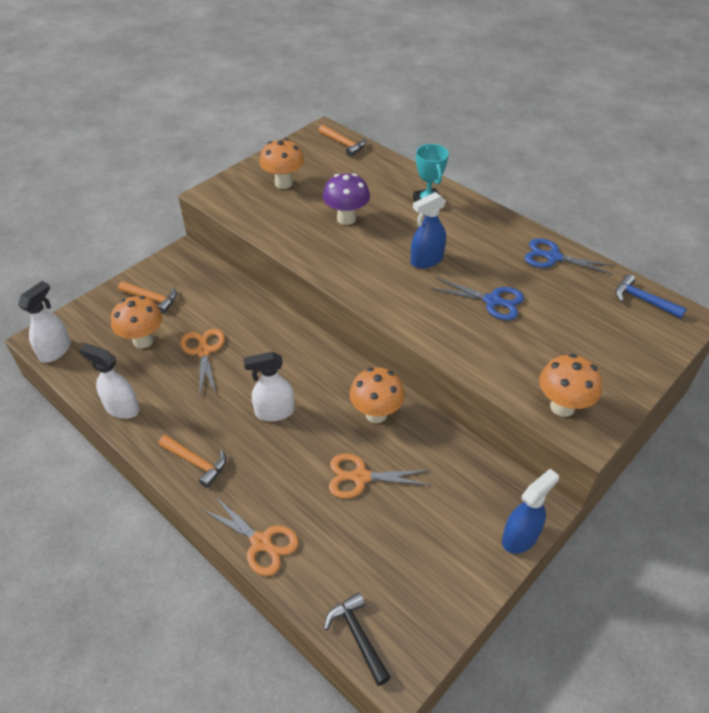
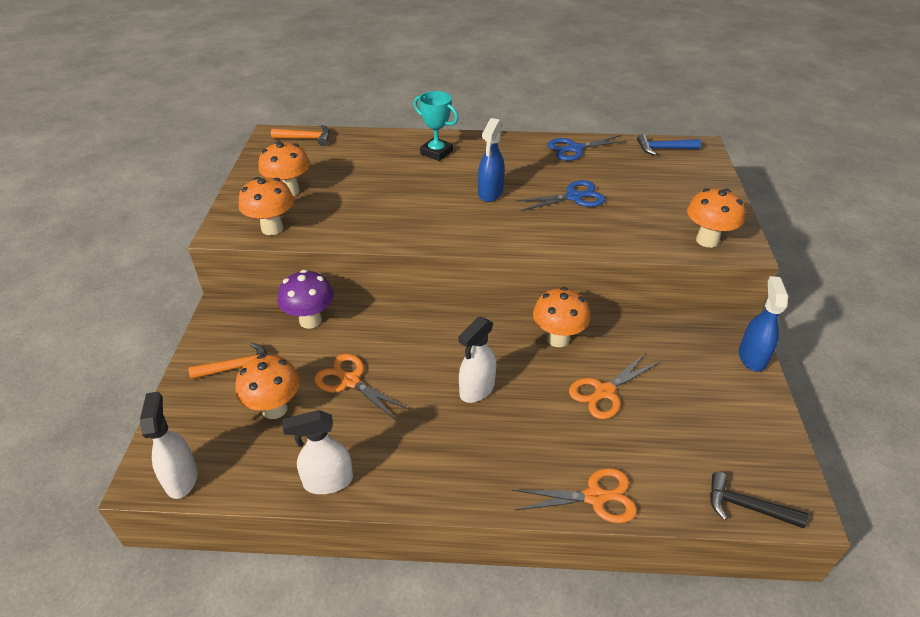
camera: 40 degrees left, 5 degrees down
orange hammer [159,435,226,488] -> none
purple mushroom [323,173,370,225] -> purple mushroom moved to [278,270,334,329]
none -> orange mushroom [239,177,294,235]

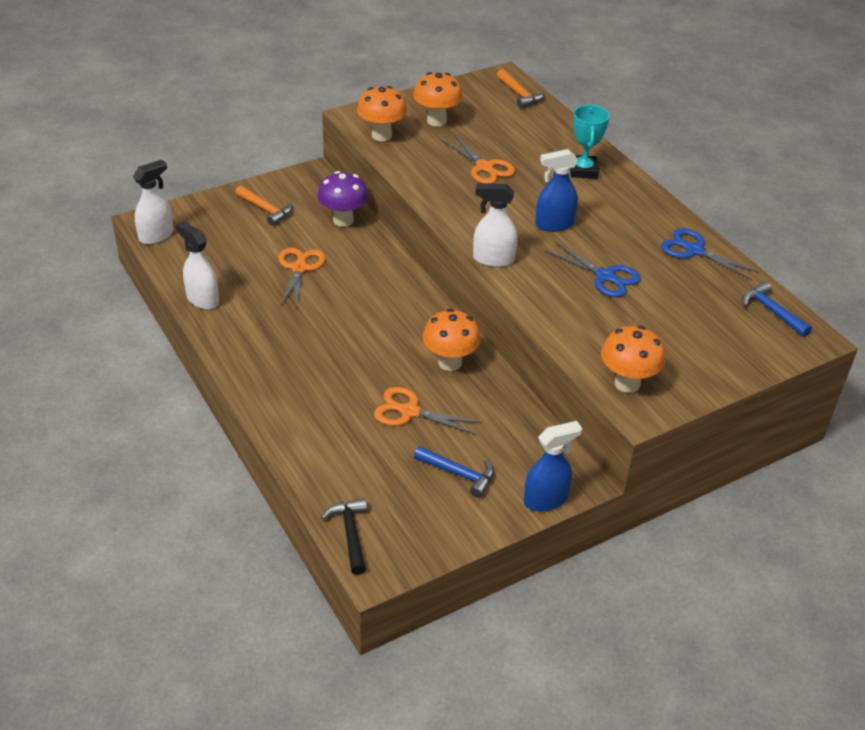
camera: 55 degrees right, 0 degrees up
orange mushroom [235,354,300,419] -> none
white spray bottle [458,316,497,403] -> white spray bottle moved to [473,184,518,267]
orange scissors [512,468,637,523] -> orange scissors moved to [442,134,515,184]
none -> blue hammer [414,446,494,498]

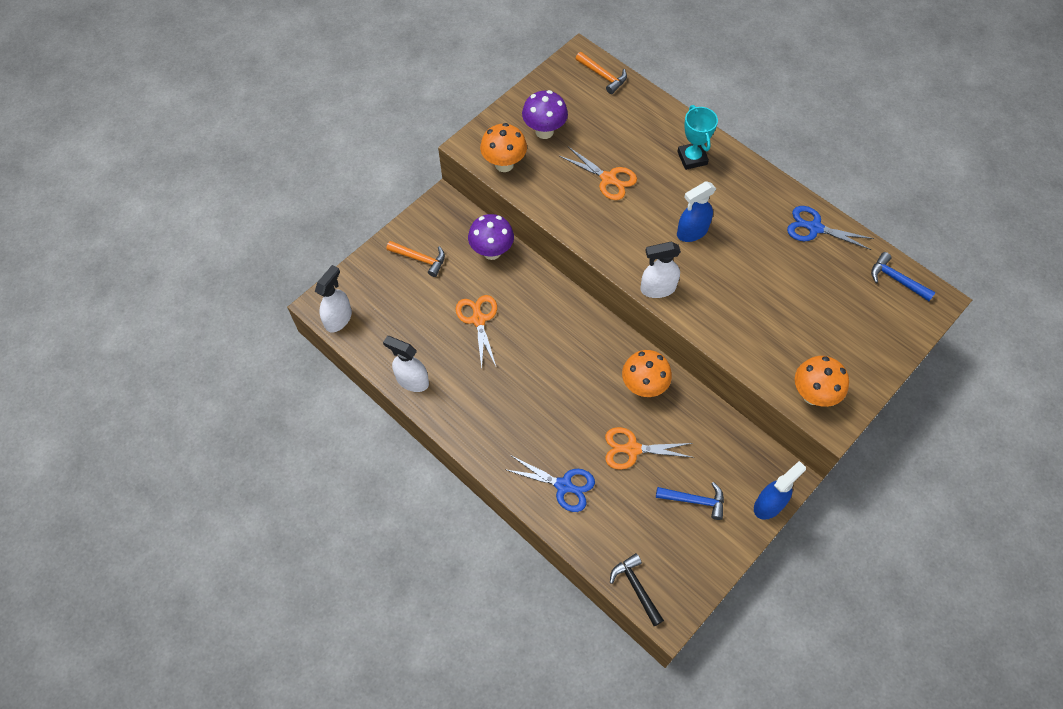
camera: 15 degrees left, 20 degrees up
orange mushroom [413,72,462,127] -> purple mushroom [522,90,568,139]
blue scissors [545,242,641,297] -> blue scissors moved to [504,455,595,512]

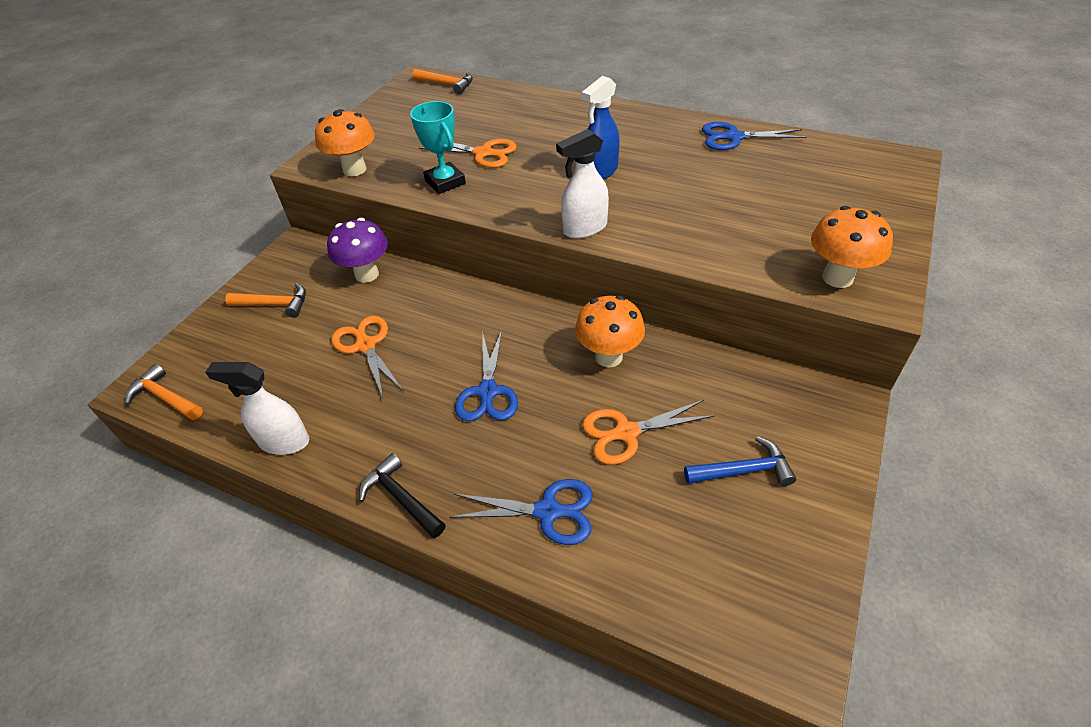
camera: 15 degrees left, 15 degrees down
white spray bottle [315,265,352,333] -> orange hammer [125,364,203,420]
purple mushroom [522,90,568,139] -> none
black hammer [610,553,664,626] -> black hammer moved to [359,453,446,538]
turquoise trophy [677,105,718,170] -> turquoise trophy moved to [410,101,466,194]
blue spray bottle [754,461,806,520] -> none
blue hammer [871,252,936,301] -> none
none -> blue scissors [455,330,518,421]

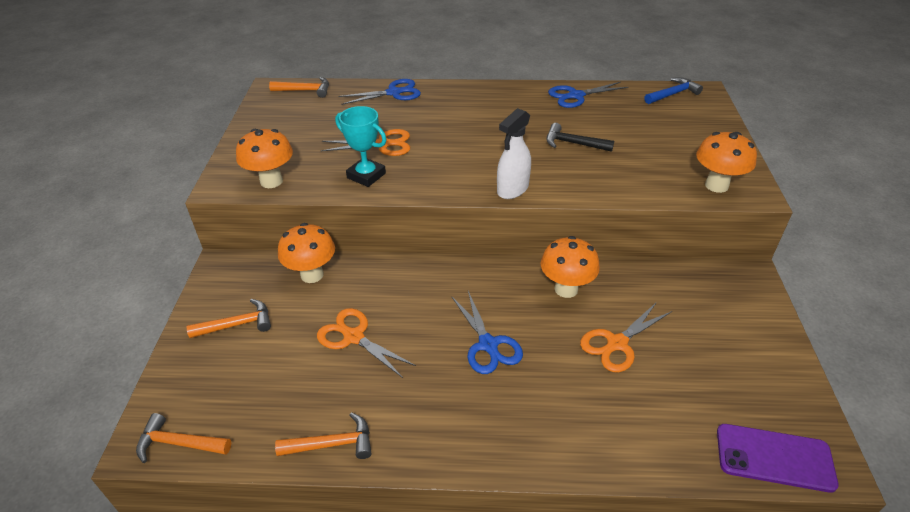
camera: 25 degrees left, 5 degrees down
white spray bottle [205,362,309,455] -> orange hammer [275,412,371,459]
purple mushroom [327,218,388,283] -> orange mushroom [278,223,335,283]
black hammer [359,453,446,538] -> black hammer moved to [546,123,614,152]
blue scissors [450,479,593,545] -> blue scissors moved to [339,79,421,105]
blue spray bottle [581,76,620,180] -> none
blue hammer [684,436,796,486] -> blue hammer moved to [645,77,703,104]
none -> purple phone [717,424,839,493]

